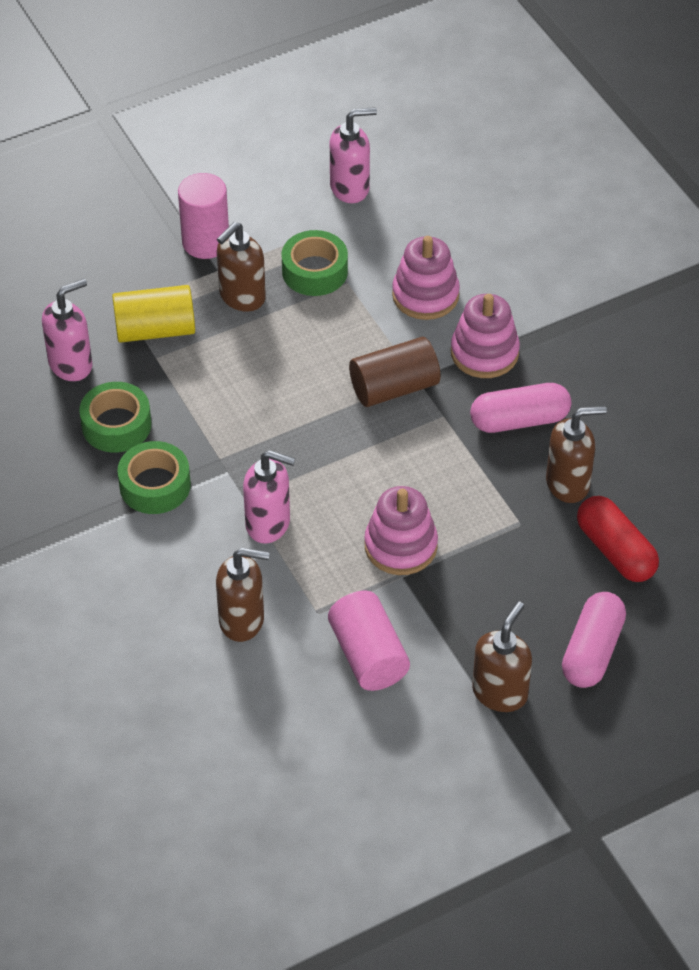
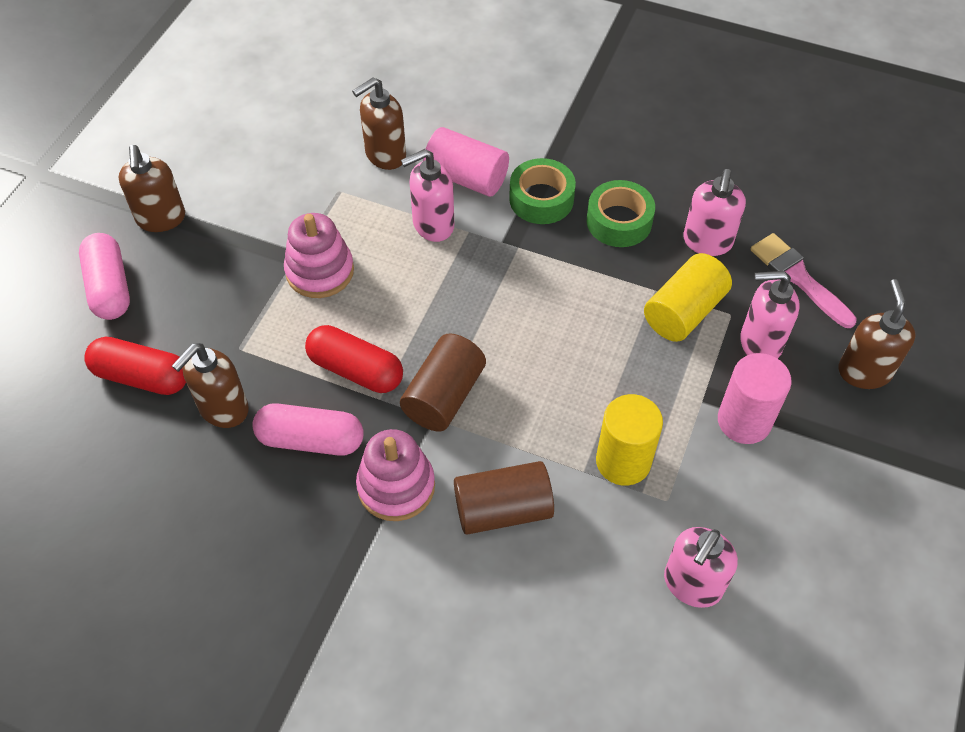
camera: 140 degrees right, 5 degrees up
brown soap dispenser [217,222,266,312] -> brown soap dispenser moved to [838,279,916,389]
green tape [282,230,348,296] -> yellow cylinder [596,394,663,486]
pink cylinder [328,591,410,691] -> pink cylinder moved to [423,127,509,197]
pink stacking toy [392,236,460,320] -> brown cylinder [454,461,554,535]
pink capsule [470,383,571,433] -> pink capsule turned 60 degrees clockwise [252,403,364,456]
none -> red capsule [305,325,403,393]
none -> pink soap dispenser [740,271,800,359]
none -> pink brush [750,233,857,328]

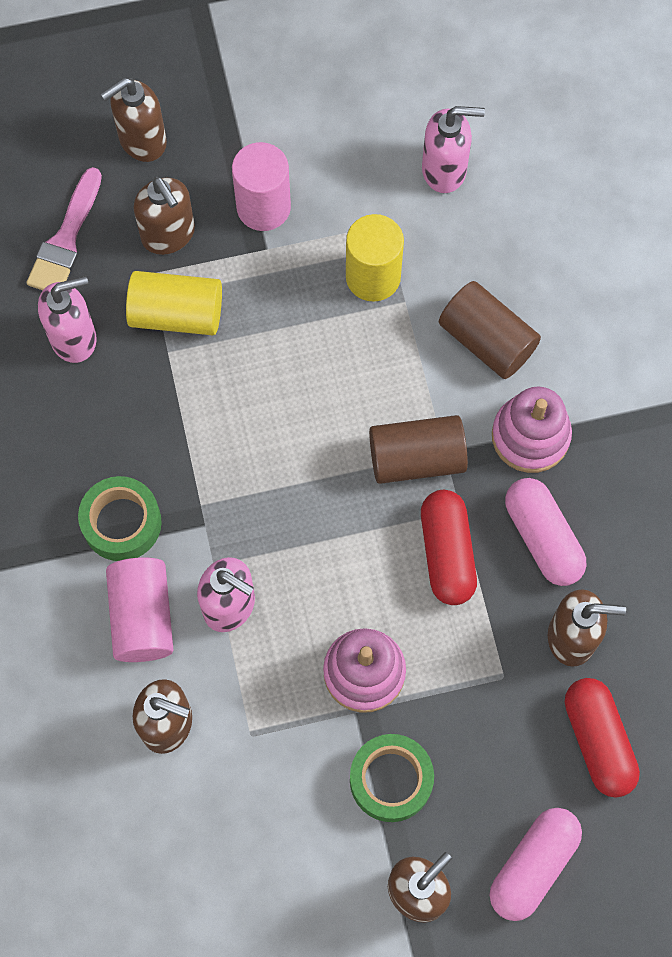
camera: 125 degrees left, 15 degrees up
green tape [587,180,655,247] -> green tape moved to [350,734,434,822]
pink soap dispenser [740,271,800,359] -> brown soap dispenser [134,177,195,255]

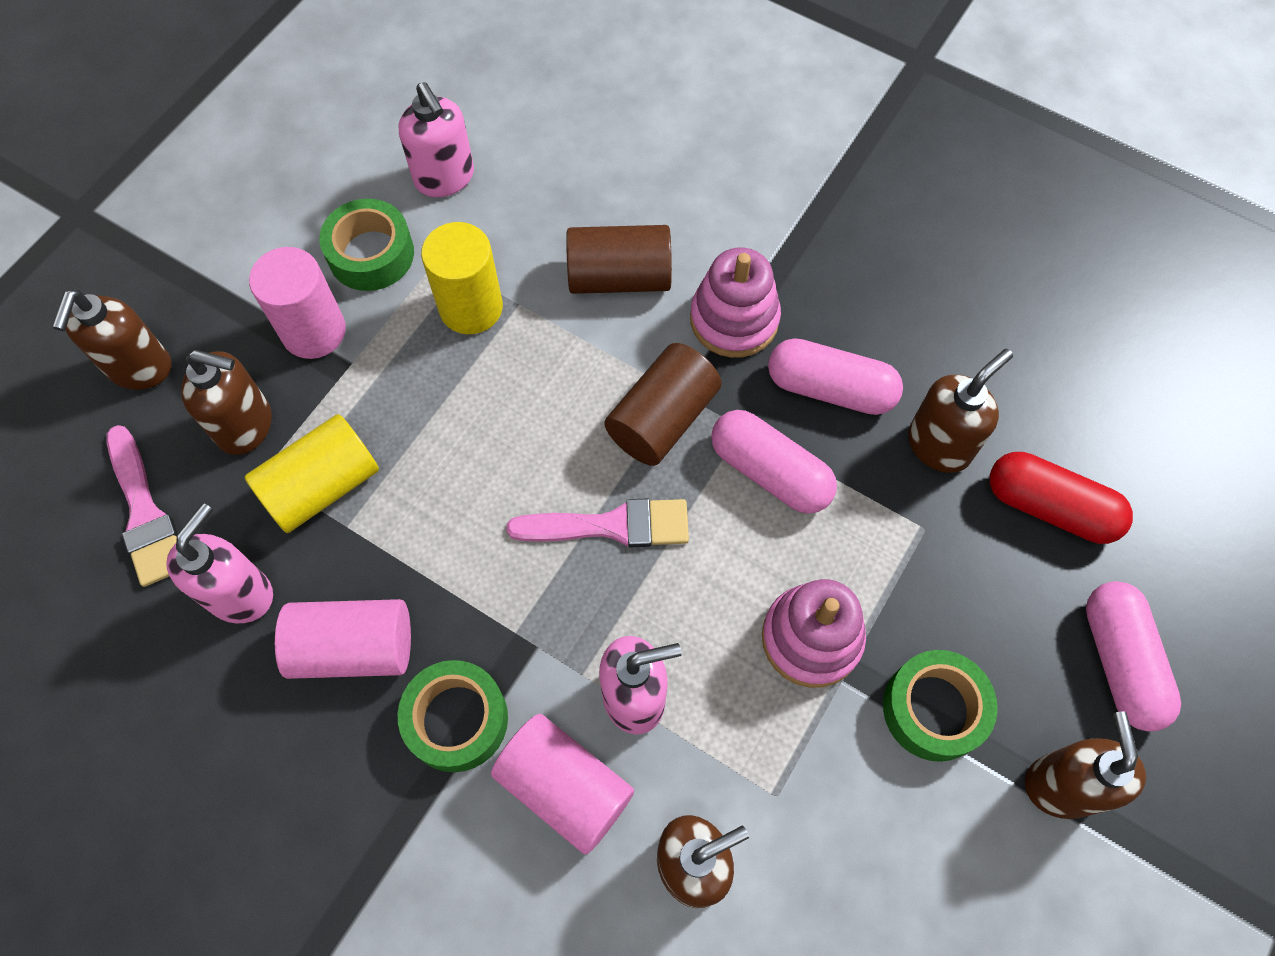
camera: 45 degrees left, 5 degrees down
red capsule [421,490,477,605] -> pink capsule [711,410,837,514]
pink soap dispenser [422,106,485,193] -> pink soap dispenser turned 105 degrees clockwise [399,82,474,197]
none -> pink cylinder [275,599,411,679]
none -> green tape [319,199,414,291]
none -> pink brush [507,498,689,547]

